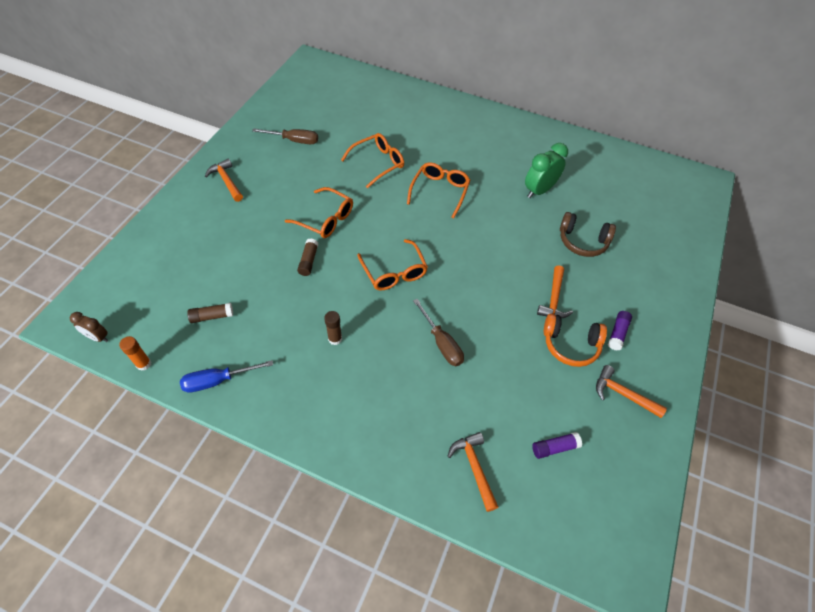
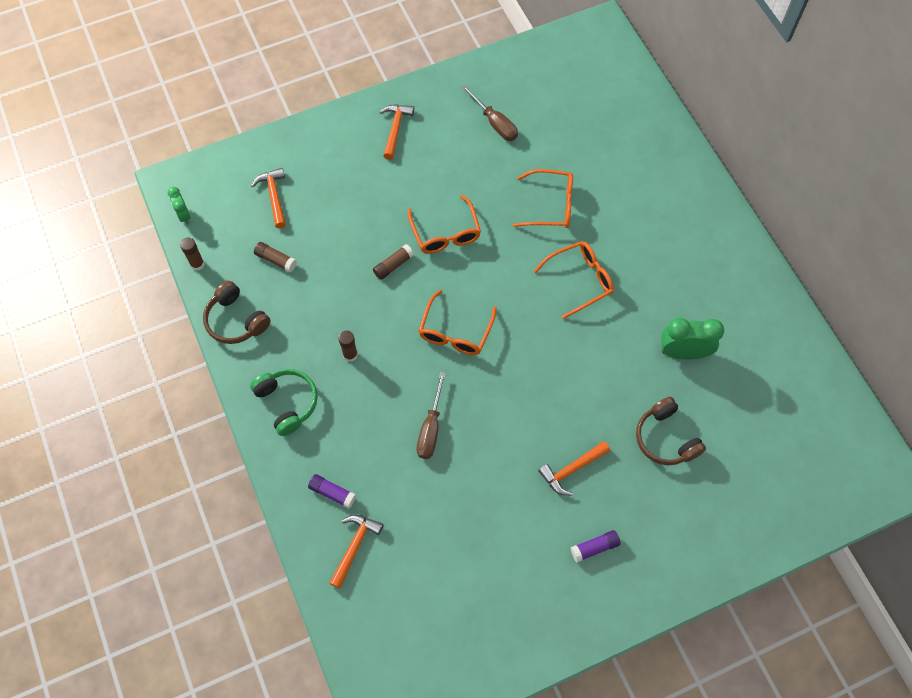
camera: 45 degrees right, 10 degrees up
brown clock [70,312,108,342] -> green clock [167,187,190,224]
orange glue stick [119,336,151,371] -> brown glue stick [180,238,205,270]
blue screwdriver [180,360,273,393] -> brown headphones [203,281,271,344]
purple glue stick [532,432,582,459] -> purple glue stick moved to [308,474,356,509]
orange headphones [544,313,607,367] -> none
orange hammer [596,365,667,418] -> orange hammer moved to [251,168,286,228]
none -> green headphones [250,369,318,436]

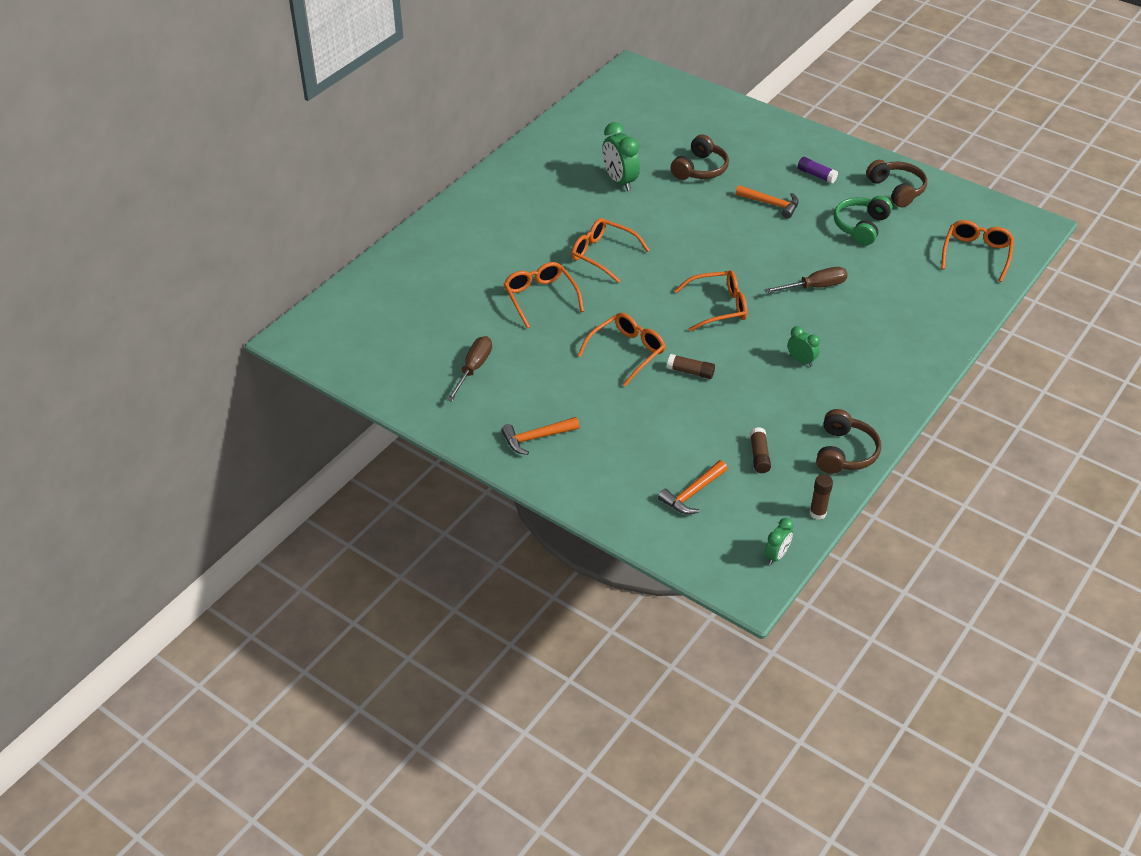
camera: 120 degrees left, 20 degrees down
green headphones [250,369,318,436] -> green headphones moved to [834,196,893,245]
purple glue stick [308,474,356,509] -> none
orange hammer [329,515,383,589] -> none
brown glue stick [338,331,358,362] -> green clock [788,326,820,367]
none -> brown headphones [866,160,927,207]
none -> orange glasses [941,220,1014,282]

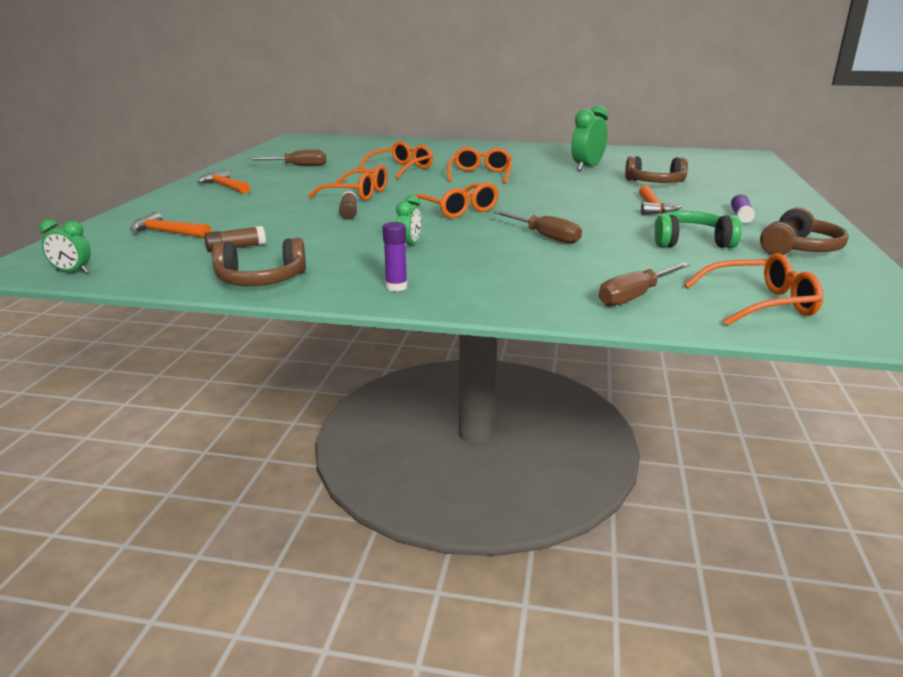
camera: 65 degrees right, 20 degrees down
brown glue stick [810,474,833,520] -> none
none -> purple glue stick [383,222,407,292]
none -> brown screwdriver [599,262,690,306]

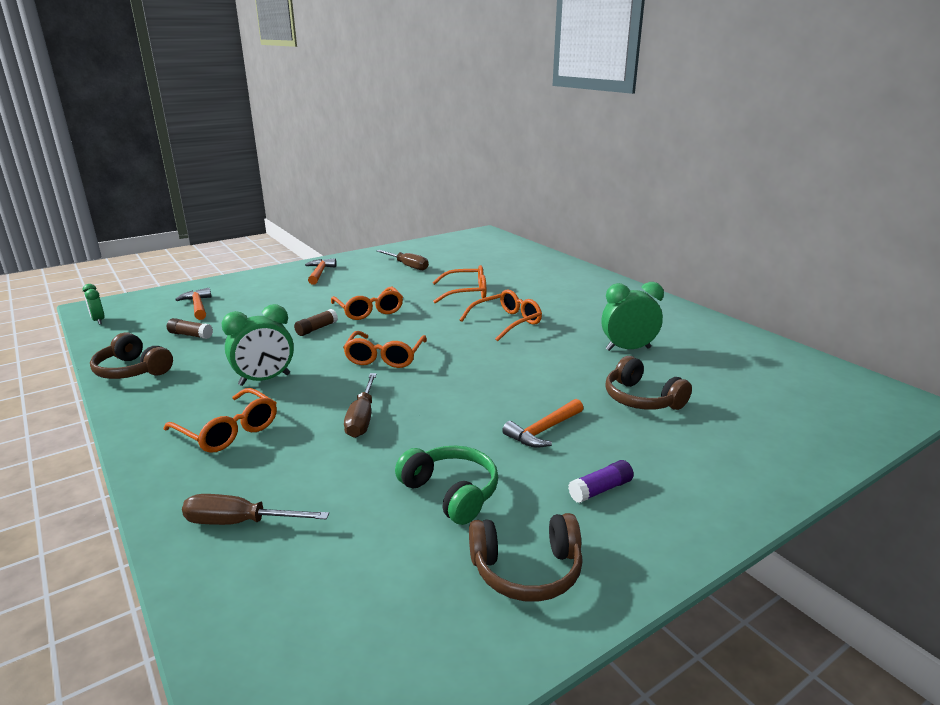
camera: 45 degrees right, 0 degrees up
purple glue stick [383,222,407,292] -> none
green clock [396,195,421,248] -> green clock [222,304,294,386], size x1.75
orange glasses [684,253,823,325] -> orange glasses moved to [164,388,277,453]

